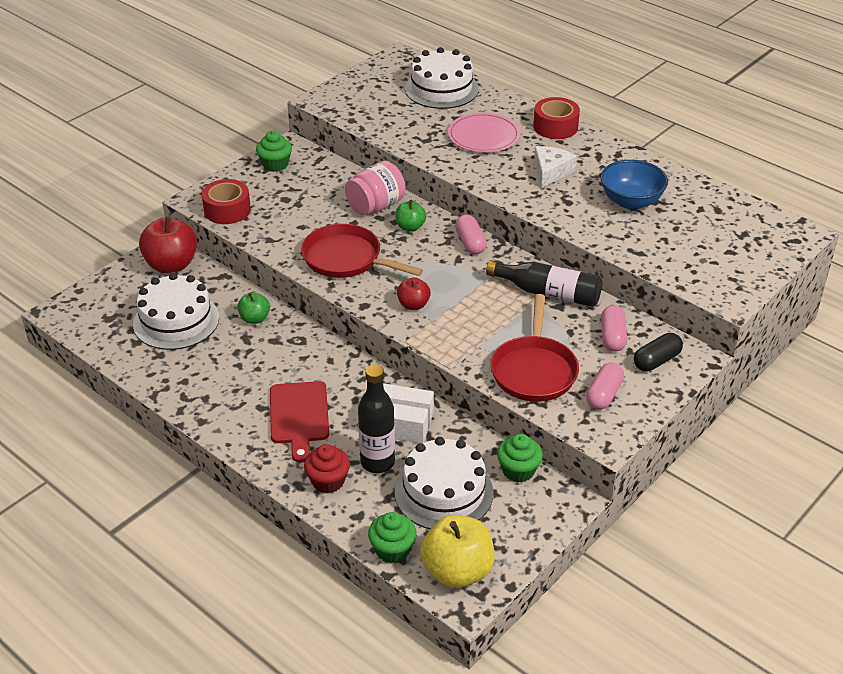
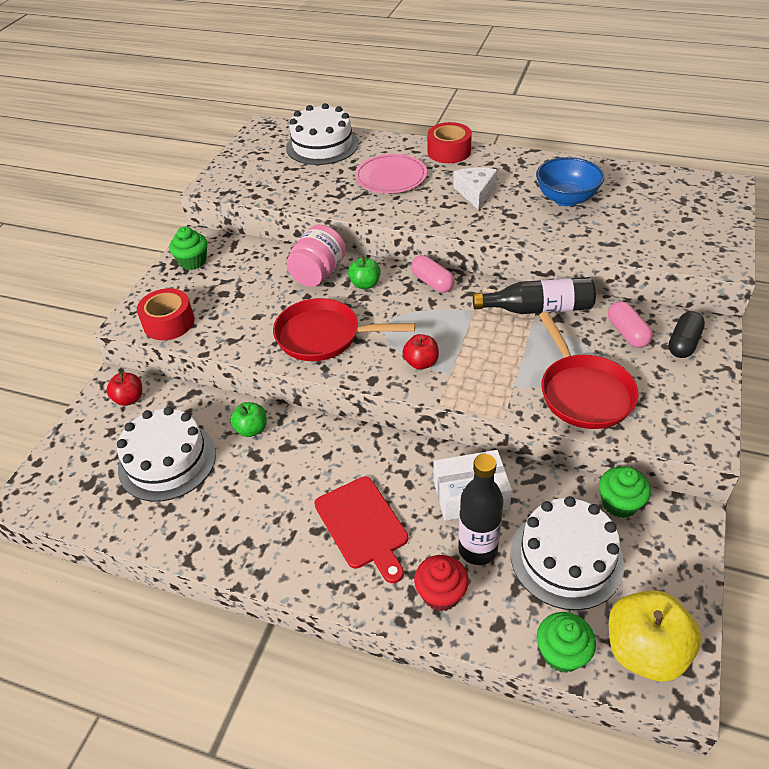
camera: 20 degrees left, 5 degrees up
red apple [139,216,197,273] -> red apple [106,373,142,406], size x0.54
pink capsule [586,362,624,410] -> none

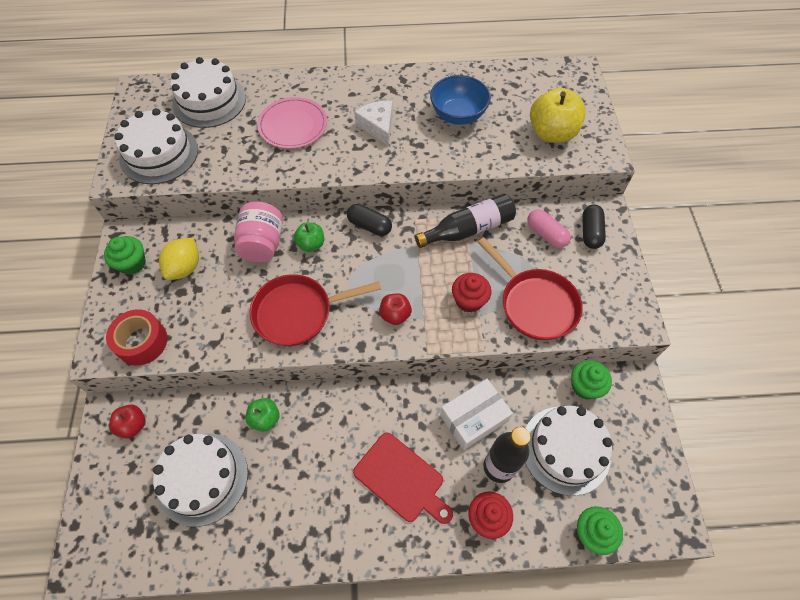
camera: 25 degrees left, 15 degrees up
pink capsule [411,255,455,293] -> black capsule [347,204,392,236]
red tape [427,122,472,163] -> none
yellow apple [609,590,701,681] -> yellow apple moved to [530,88,586,143]
none -> white cake [114,108,198,184]
none -> yellow lemon [159,238,199,280]
none -> red cupcake [452,273,492,313]

